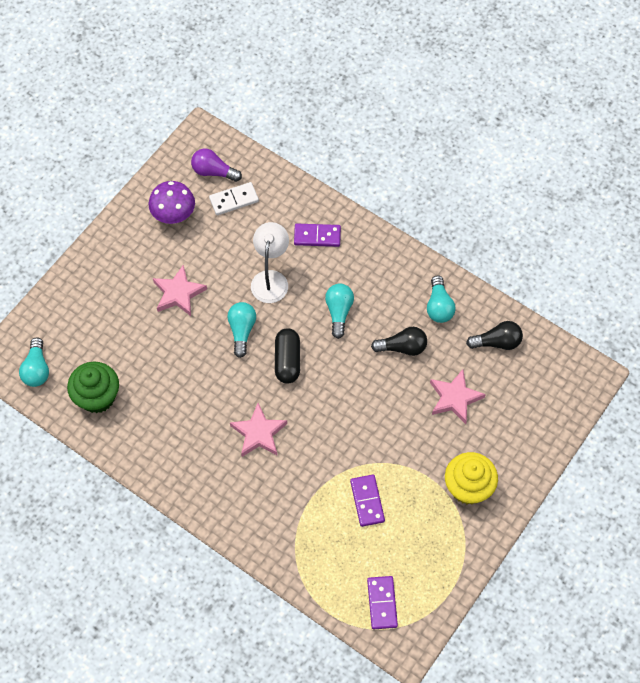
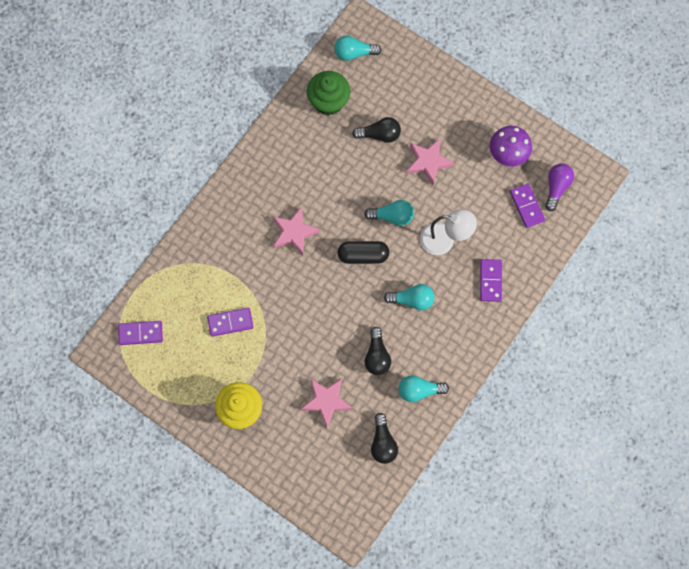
camera: 90 degrees right, 10 degrees up
white domino [209,182,259,215] -> purple domino [510,183,545,228]
none -> black light bulb [352,117,401,143]

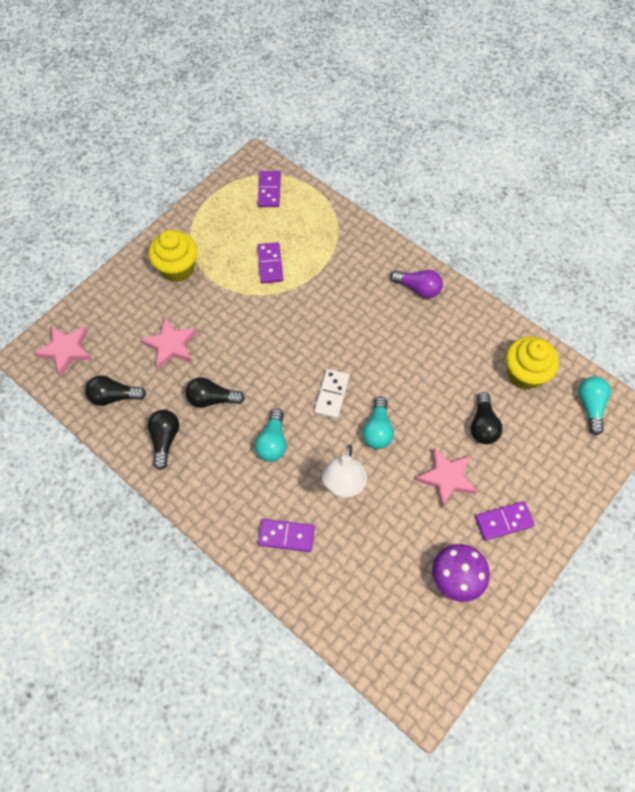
camera: 95 degrees right, 10 degrees down
pink star [273,207,320,255] -> pink star moved to [34,325,93,376]
green cupcake [307,71,350,115] -> yellow cupcake [506,336,559,390]
black capsule [337,241,389,264] -> white domino [314,369,350,419]
turquoise light bulb [398,375,449,402] -> black light bulb [147,410,179,470]
purple domino [510,183,545,228] -> purple domino moved to [475,501,535,541]
purple light bulb [545,163,574,211] -> purple light bulb moved to [390,270,443,298]

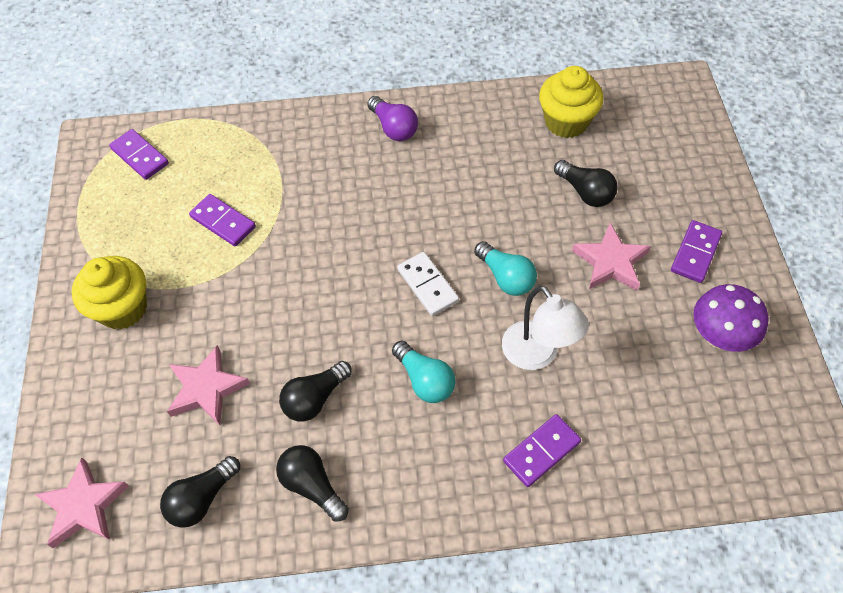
camera: 45 degrees left, 5 degrees down
purple light bulb [390,270,443,298] -> purple light bulb turned 75 degrees clockwise [367,96,418,141]
turquoise light bulb [579,376,611,435] -> none

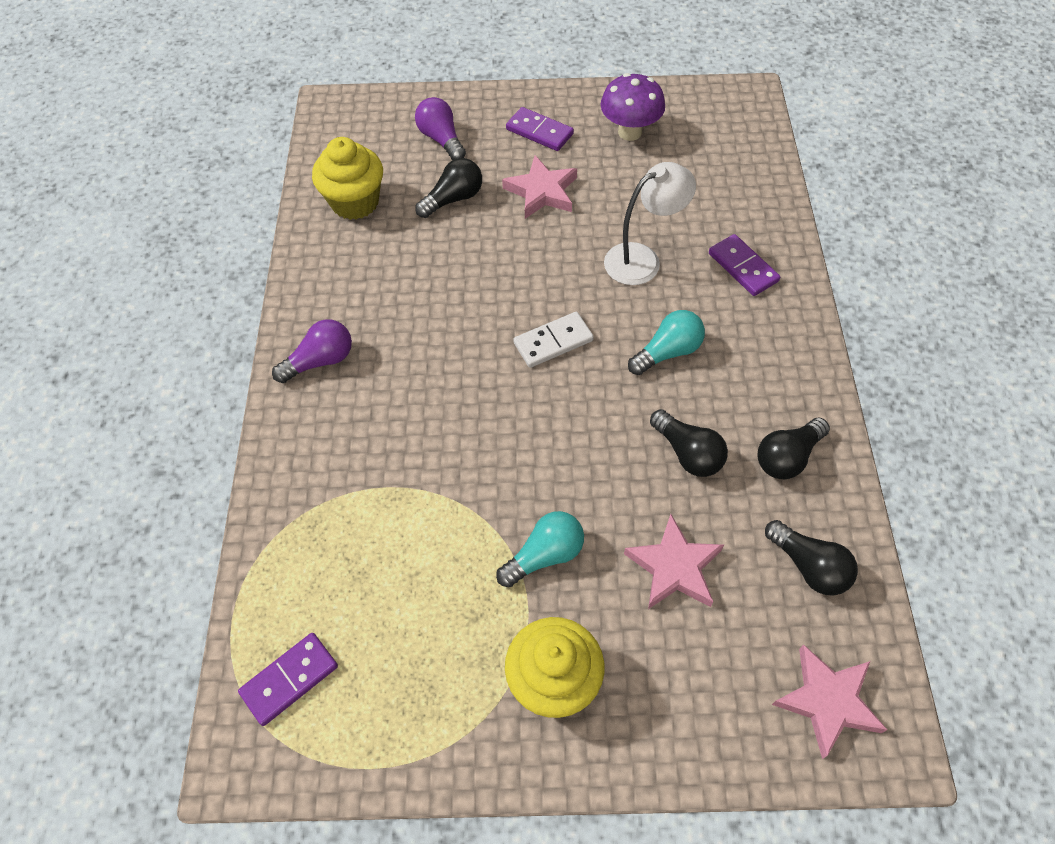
camera: 85 degrees left, 0 degrees up
purple domino [189,194,256,247] -> none
turquoise light bulb [474,241,537,296] -> turquoise light bulb moved to [496,511,584,587]
none -> purple light bulb [415,97,466,160]

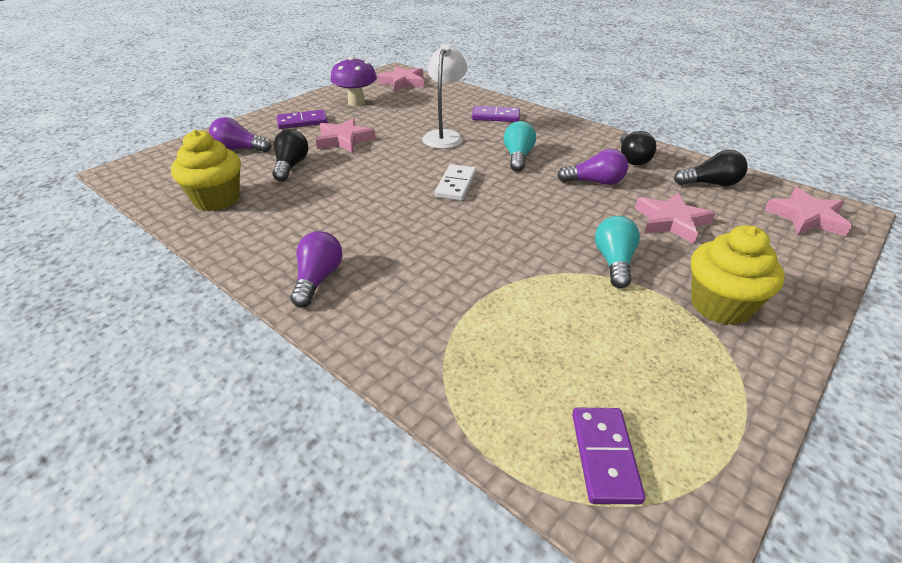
camera: 50 degrees left, 20 degrees down
black light bulb [650,409,728,477] -> purple light bulb [557,149,628,185]
none -> pink star [377,66,424,91]

